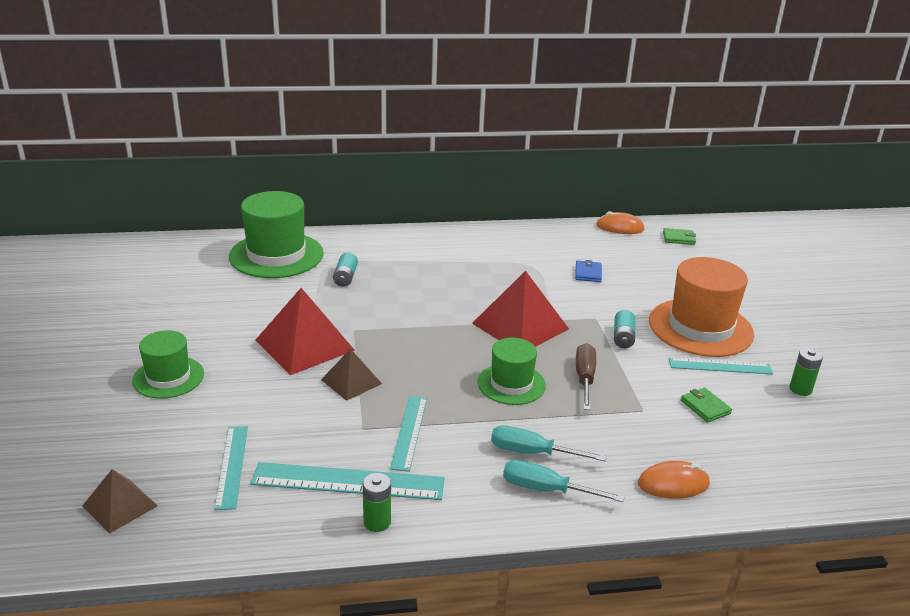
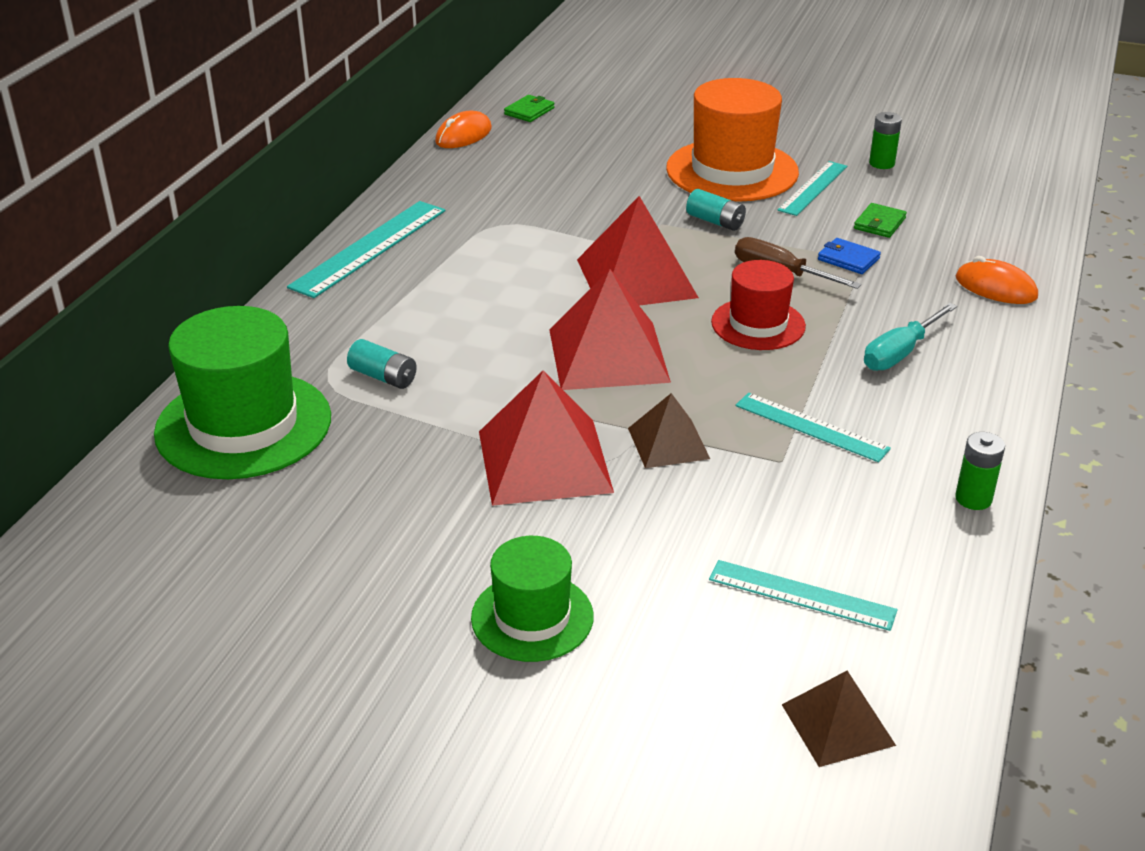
camera: 60 degrees left, 5 degrees up
turquoise ruler [250,462,444,500] -> turquoise ruler moved to [287,201,445,298]
green hat [478,338,546,405] -> red hat [711,260,806,350]
turquoise screwdriver [503,460,625,502] -> none
blue wallet [575,260,602,282] -> blue wallet moved to [818,238,881,274]
orange mouse [638,461,710,499] -> orange mouse turned 75 degrees counterclockwise [956,256,1038,304]
green wallet [681,388,732,422] -> green wallet turned 60 degrees counterclockwise [854,203,907,238]
none -> red pyramid [549,269,671,390]

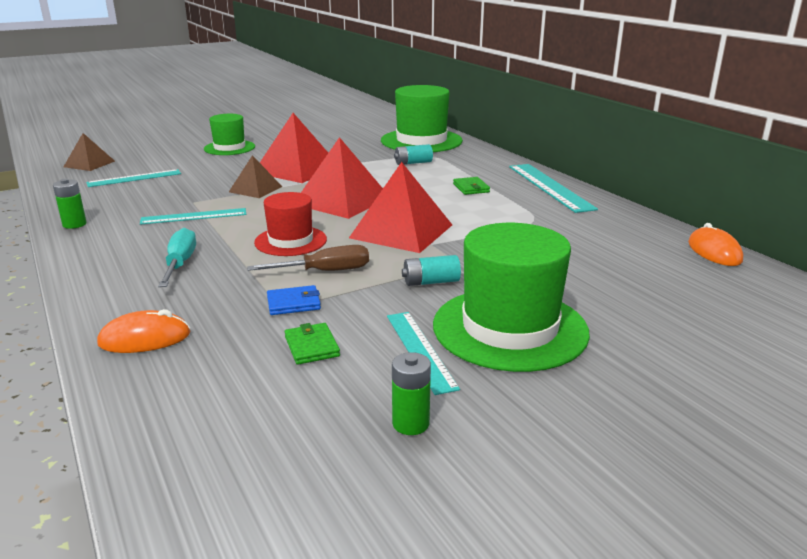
camera: 130 degrees right, 10 degrees down
green wallet [504,95,555,122] -> green wallet moved to [453,177,490,195]
orange hat [666,78,799,202] -> green hat [433,223,590,372]

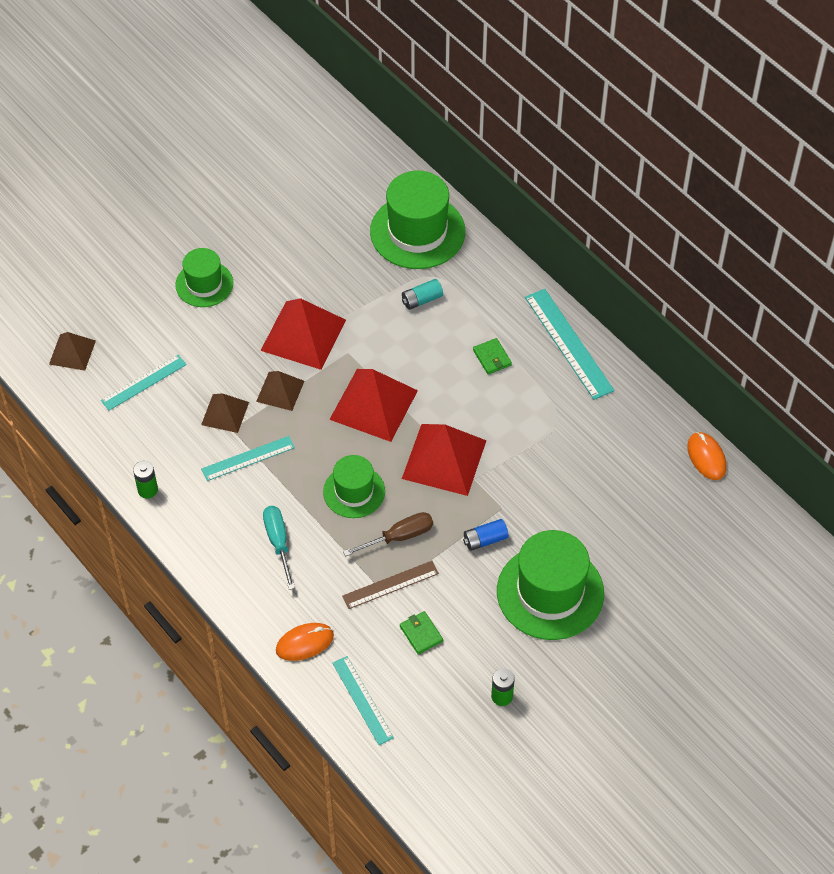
camera: 10 degrees left, 30 degrees up
red hat [254,192,327,256] -> green hat [323,455,385,518]
blue wallet [267,285,321,315] -> brown ruler [342,561,439,609]
turquoise ruler [387,312,460,395] -> turquoise ruler moved to [332,656,394,745]
turquoise battery [402,255,461,286] -> blue battery [463,519,509,551]
none -> brown pyramid [201,393,249,433]

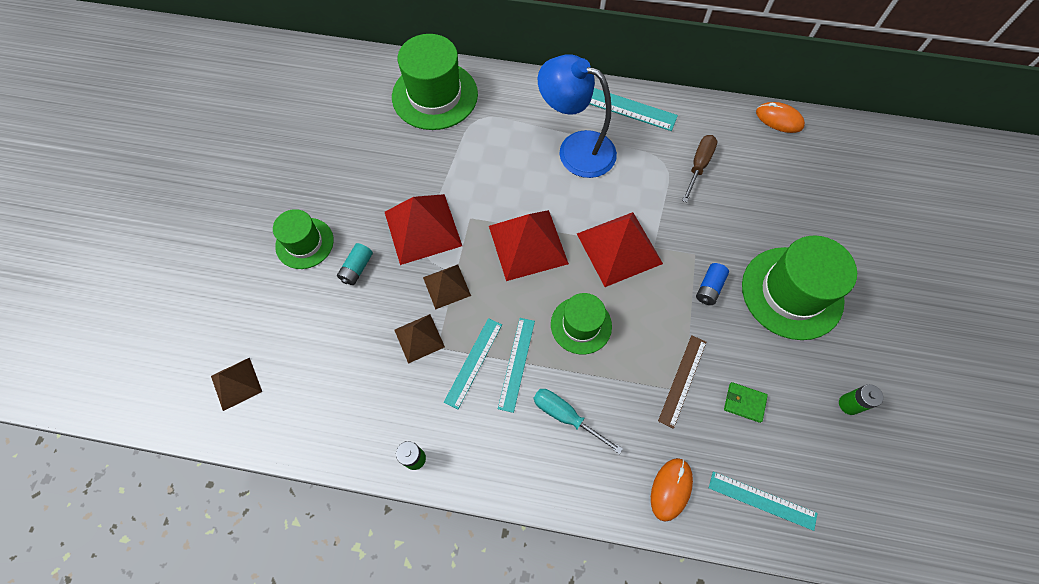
camera: 40 degrees left, 10 degrees up
turquoise ruler [101,355,187,411] -> turquoise ruler moved to [498,318,535,413]
brown screwdriver [343,512,433,556] -> brown screwdriver moved to [682,135,718,202]
turquoise battery [402,279,443,310] -> turquoise battery moved to [337,243,373,285]
green wallet [473,338,512,374] -> blue lamp [538,55,617,178]

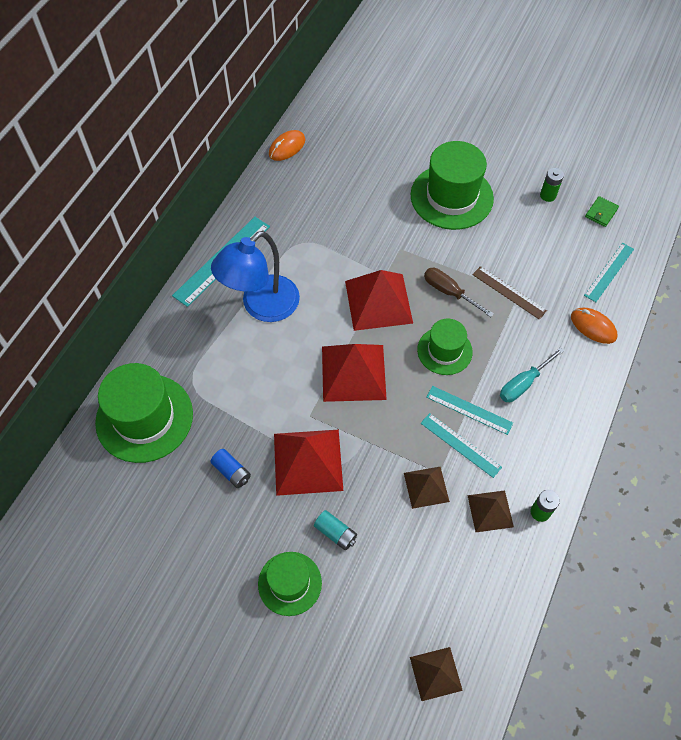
camera: 75 degrees left, 5 degrees down
brown pyramid [423,264,471,310] -> brown pyramid moved to [467,490,514,532]
brown screwdriver [682,135,718,202] -> brown screwdriver moved to [424,268,494,317]
blue battery [696,263,729,305] -> blue battery moved to [210,449,251,488]
green wallet [724,382,768,423] -> green wallet moved to [585,196,619,227]

